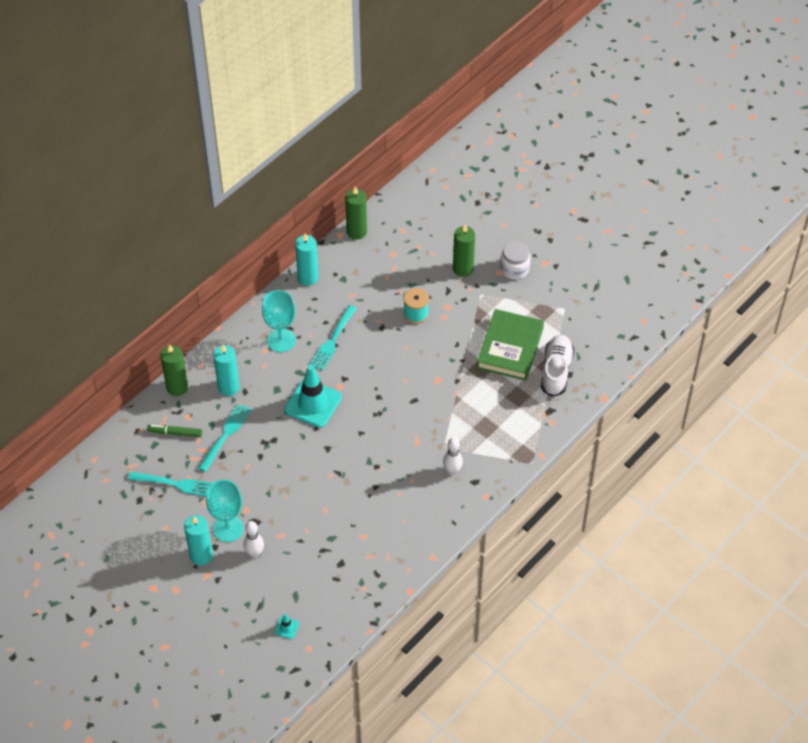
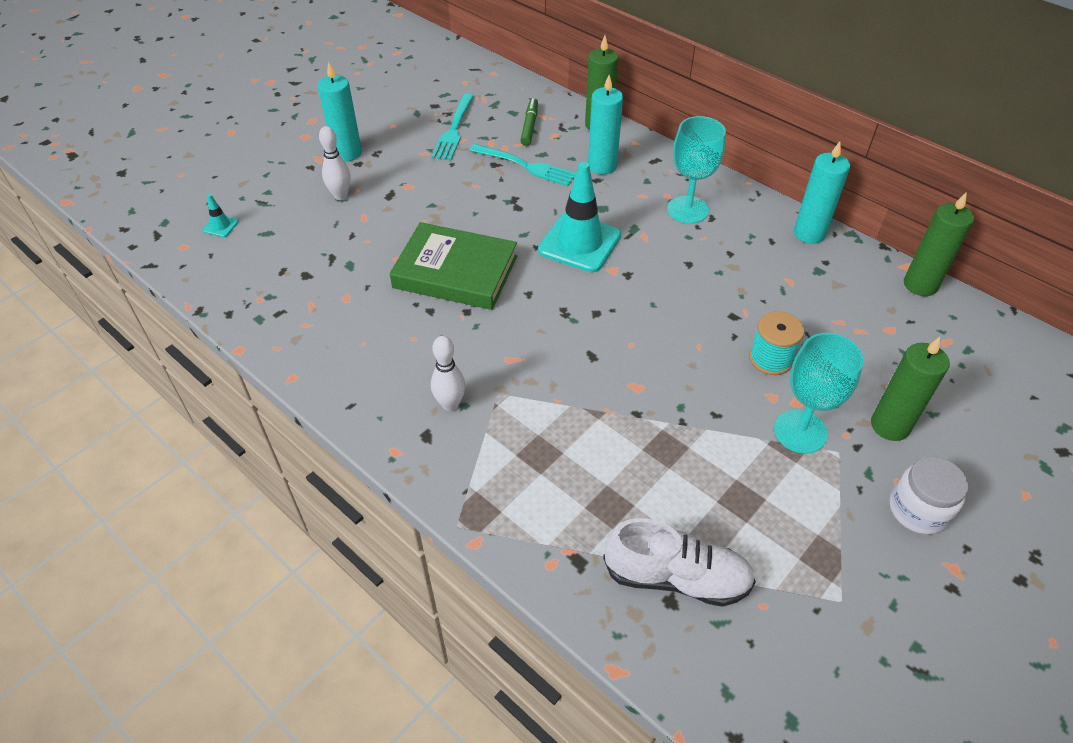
camera: 90 degrees right, 5 degrees down
turquoise goblet [206,480,244,542] -> turquoise goblet moved to [774,333,864,454]
turquoise fork [310,305,357,371] -> none
green book [477,309,544,381] -> green book moved to [390,222,517,310]

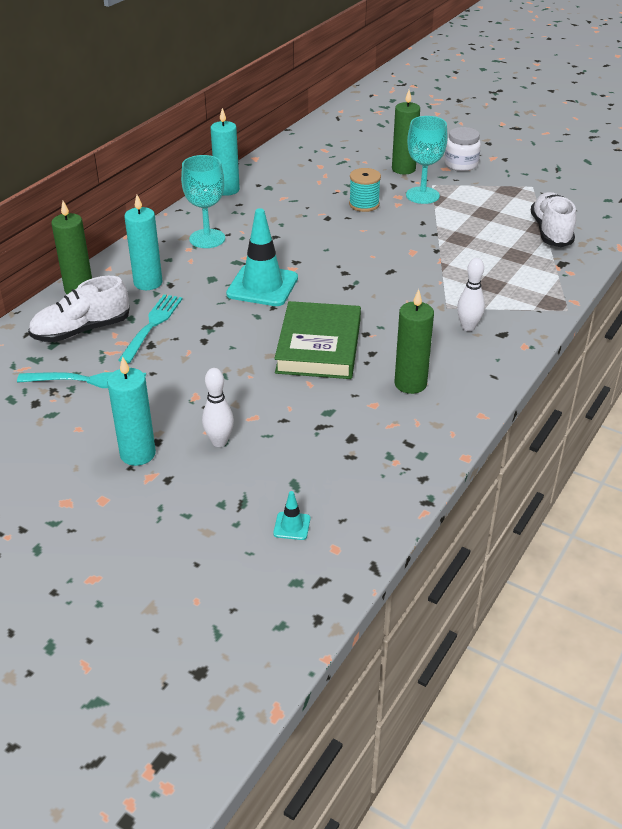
camera: 100 degrees left, 10 degrees down
green marker [520,98,538,146] -> white shoe [28,276,130,342]
green candle [904,192,974,296] -> green candle moved to [394,289,434,394]

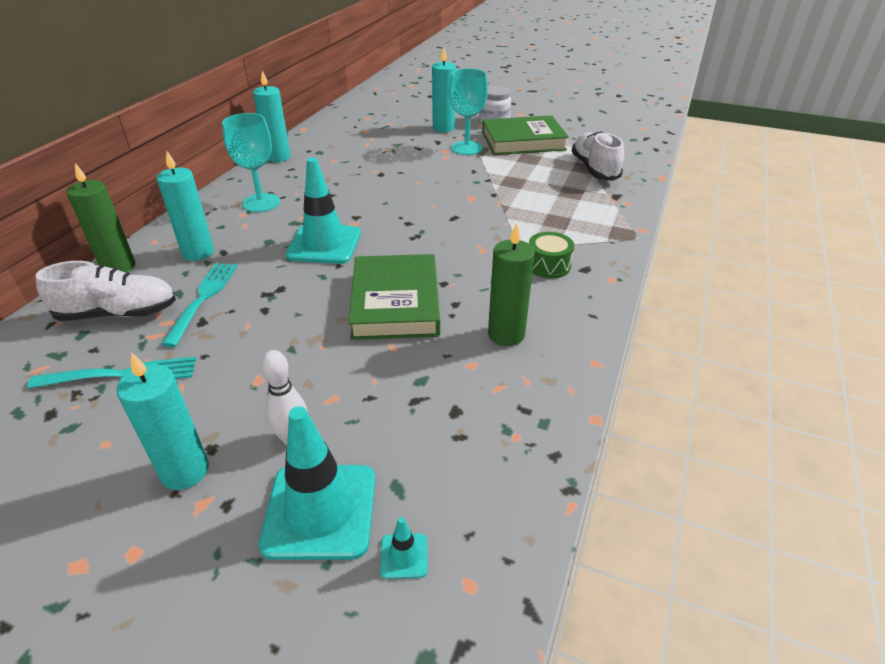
camera: 10 degrees left, 0 degrees up
white shoe [28,276,130,342] -> white shoe turned 150 degrees counterclockwise [36,261,176,321]
turquoise spool [349,168,381,212] -> none
green candle [392,90,420,174] -> turquoise candle [432,48,456,132]
white bowling pin [457,258,485,331] -> green drum [529,232,574,279]
none -> turquoise traffic cone [259,406,375,560]
none -> green book [482,115,569,155]

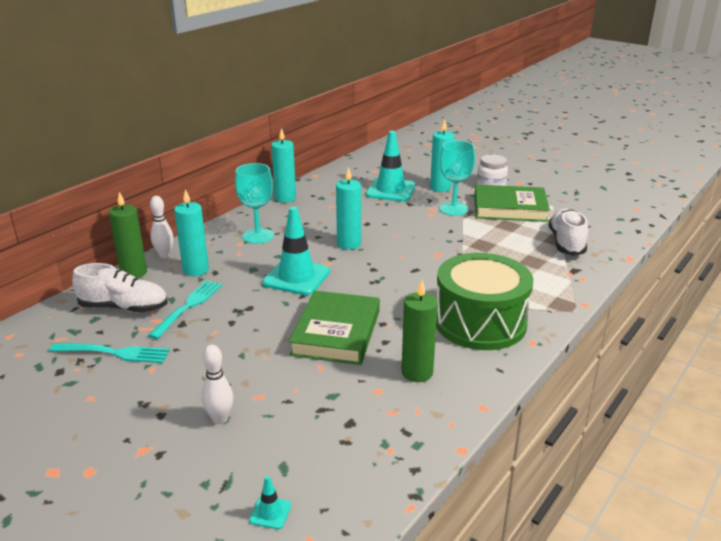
camera: 15 degrees right, 10 degrees down
turquoise candle [116,352,209,490] -> turquoise candle moved to [336,167,361,250]
turquoise traffic cone [259,406,375,560] -> turquoise traffic cone moved to [366,131,415,202]
green drum [529,232,574,279] -> green drum [436,253,533,350], size x2.33
none -> white bowling pin [150,196,174,258]

